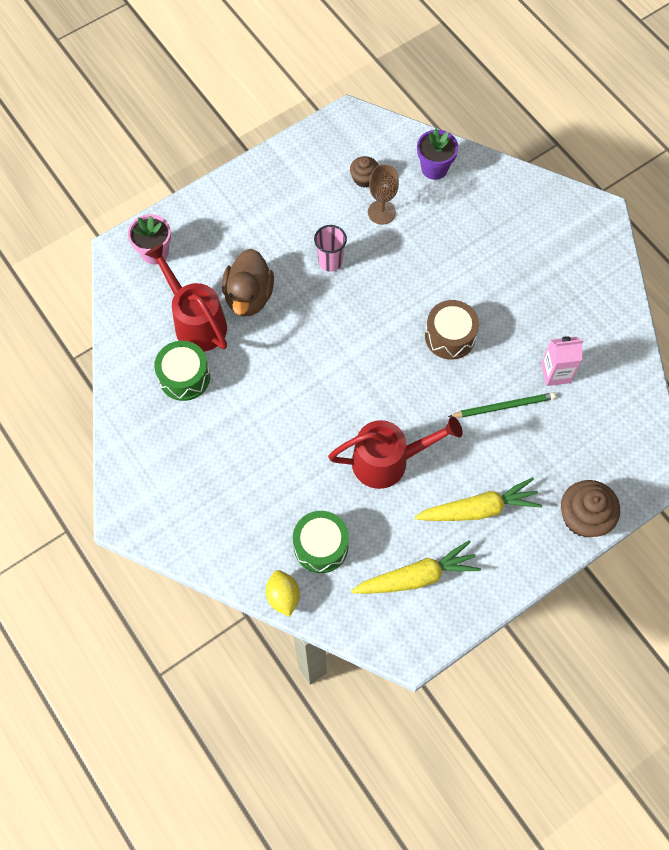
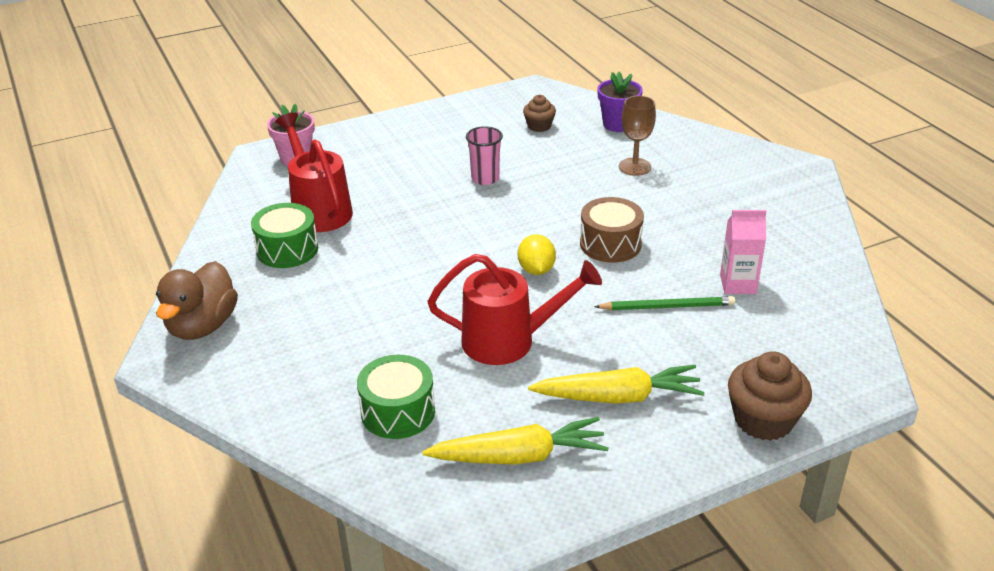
camera: 10 degrees right, 30 degrees down
brown duck [222,249,274,316] -> brown duck moved to [156,261,238,340]
yellow lemon [266,570,300,617] -> yellow lemon moved to [518,234,556,275]
brown goblet [368,164,399,225] -> brown goblet moved to [619,96,656,176]

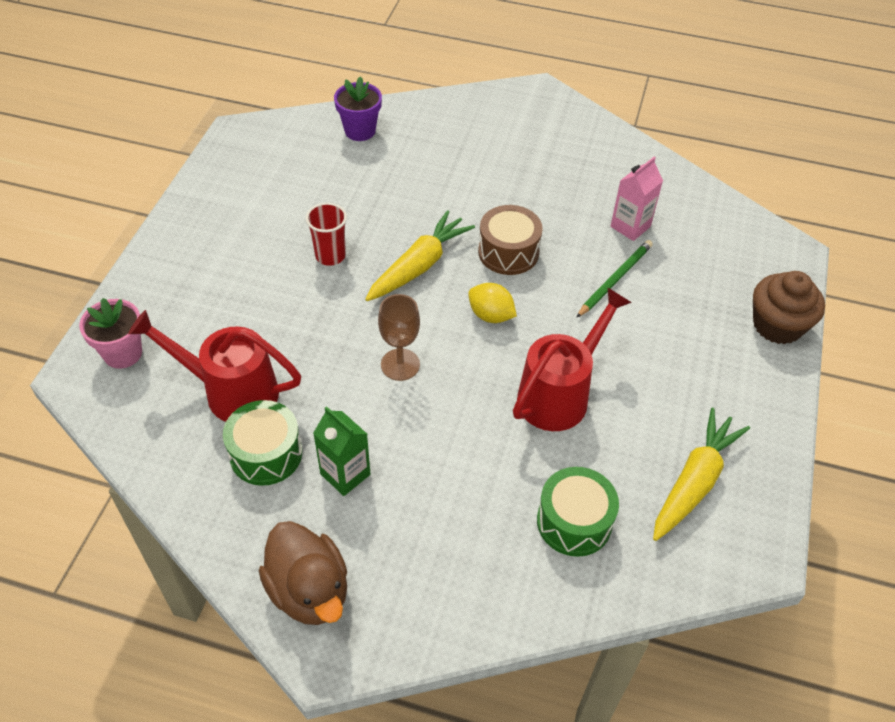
camera: 50 degrees left, 15 degrees up
pink cup [466,126,503,185] -> red cup [306,203,347,266]
brown cupcake [523,95,556,132] -> none
yellow carrot [528,365,705,404] -> yellow carrot moved to [365,210,475,301]
brown goblet [619,96,656,176] -> brown goblet moved to [378,294,420,381]
none -> green carton [313,406,370,496]

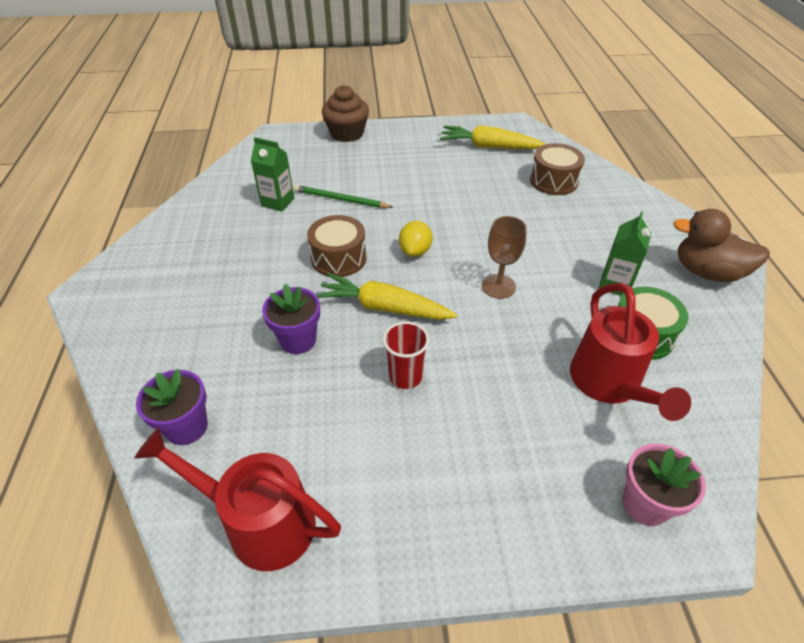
camera: 110 degrees left, 5 degrees down
brown duck [259,521,347,625] -> brown duck turned 105 degrees counterclockwise [673,209,770,282]
red watering can [513,287,632,431] -> red watering can moved to [134,428,341,571]
green drum [537,467,619,557] -> brown drum [530,143,585,195]
pink carton [610,157,663,241] -> green carton [251,137,294,212]
none -> purple flower pot [262,283,320,354]

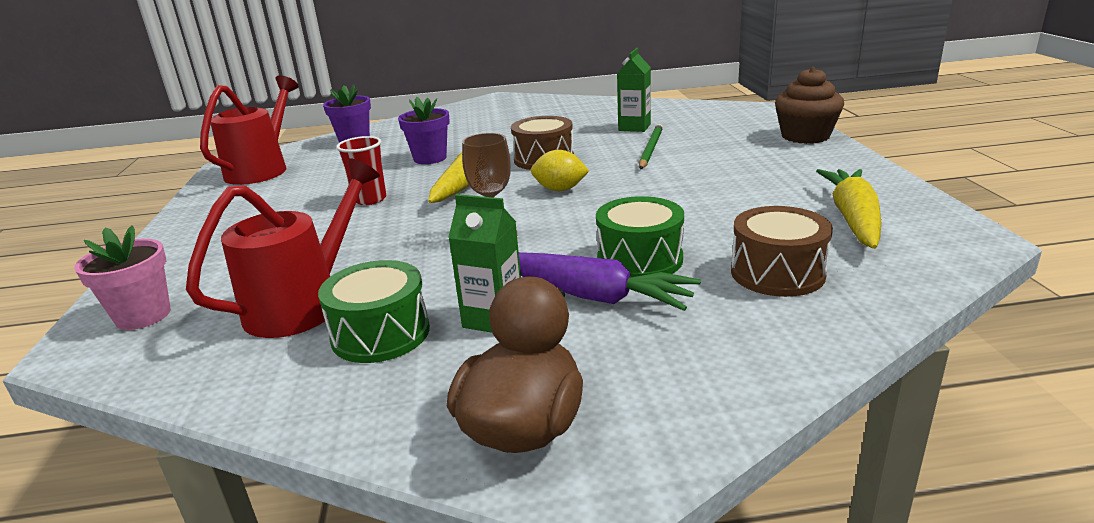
camera: 90 degrees right, 20 degrees down
red watering can [570,283,691,421] -> red watering can turned 135 degrees clockwise [186,158,380,338]
none -> purple carrot [519,252,701,311]
none -> green drum [596,196,684,277]

